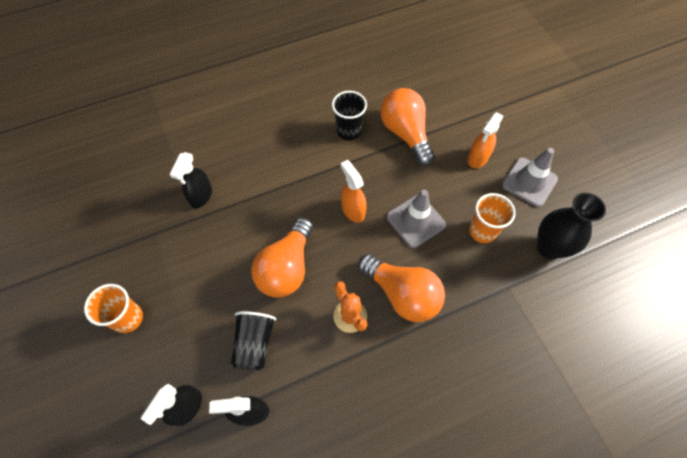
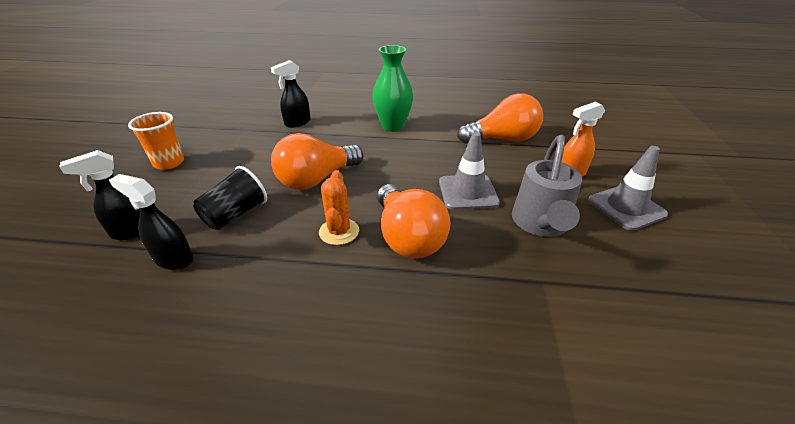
camera: 30 degrees right, 25 degrees down
black cup [332,91,367,140] -> none
orange spray bottle [341,160,367,223] -> none
orange light bulb [380,88,435,166] -> orange light bulb turned 75 degrees clockwise [457,93,543,143]
orange cup [469,193,516,243] -> grey watering can [512,135,582,237]
black vase [537,193,606,259] -> none
none -> green vase [372,45,413,132]

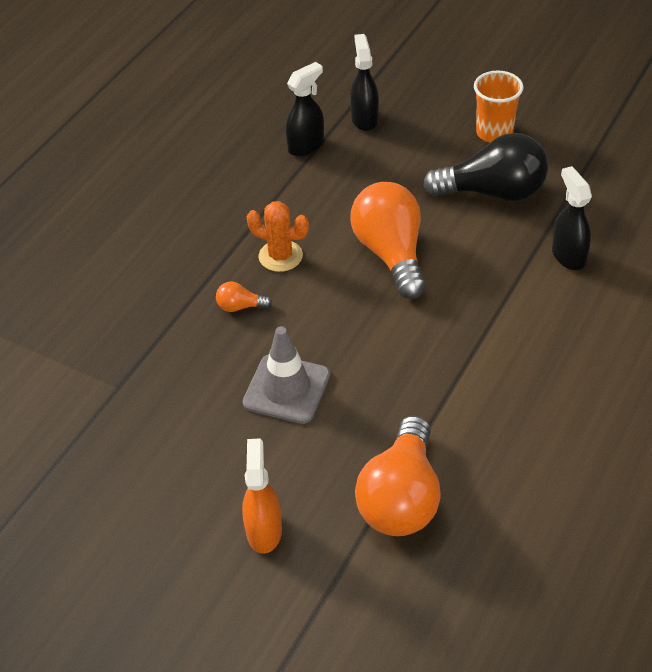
camera: 115 degrees right, 10 degrees up
black cup [193,166,267,230] -> none
green vase [372,45,413,132] -> none
orange light bulb [377,184,451,258] -> orange light bulb [216,281,272,312], size x0.42
grey watering can [512,135,582,237] -> none
grey traffic cone [588,146,668,231] -> none
none -> black light bulb [423,133,548,201]

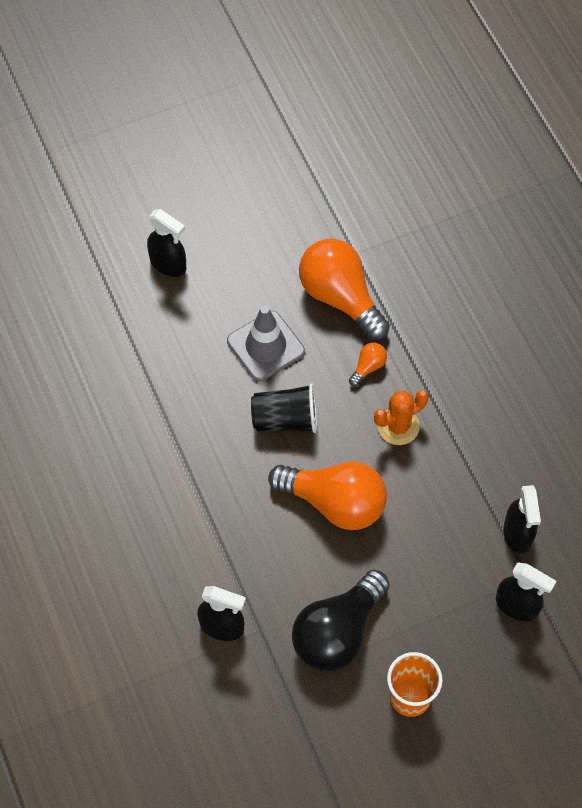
camera: 125 degrees right, 15 degrees up
orange spray bottle [242,438,282,554] -> black spray bottle [147,209,186,277]
orange light bulb [355,416,441,536] -> orange light bulb moved to [299,239,390,340]
none -> black cup [251,383,317,433]

